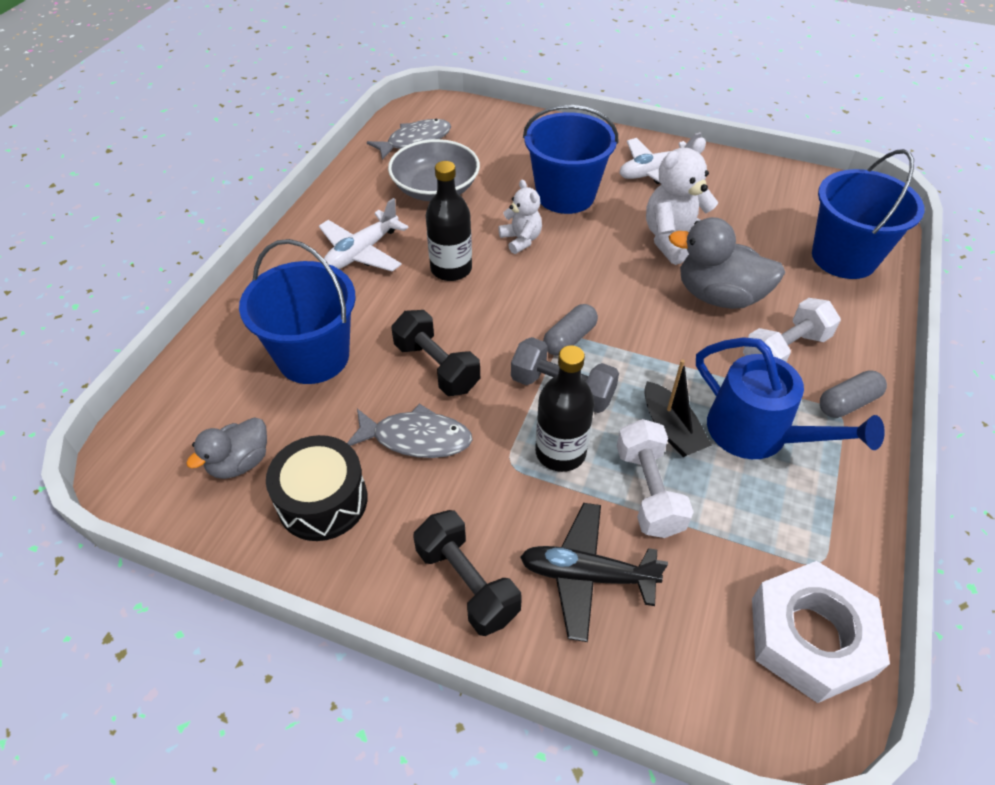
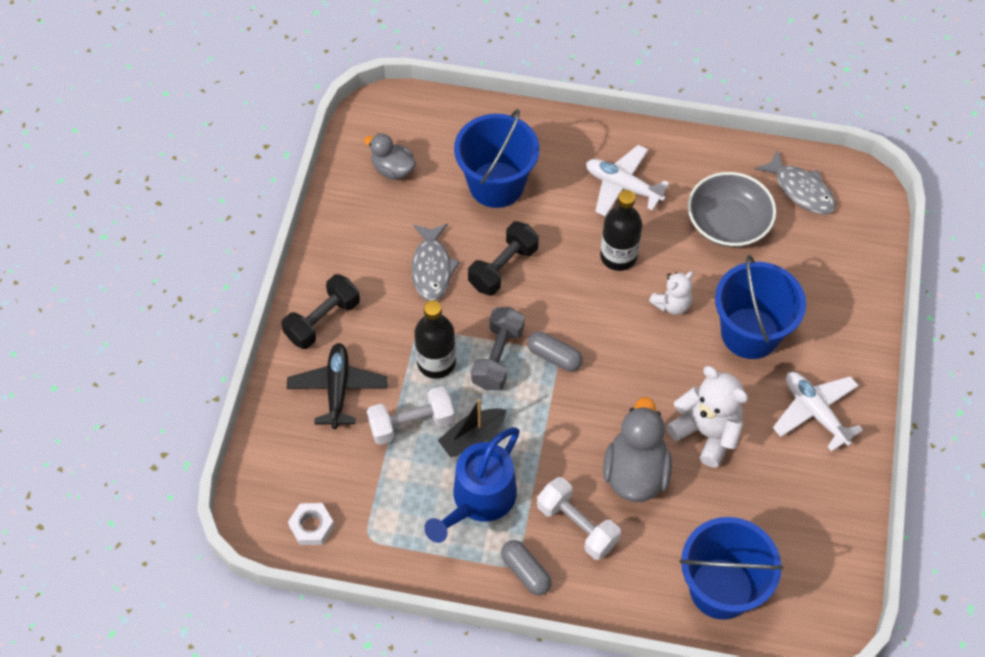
camera: 80 degrees right, 10 degrees up
black drum [266,435,368,541] -> none
white nut [752,561,890,703] -> white nut [288,503,334,545], size x0.51

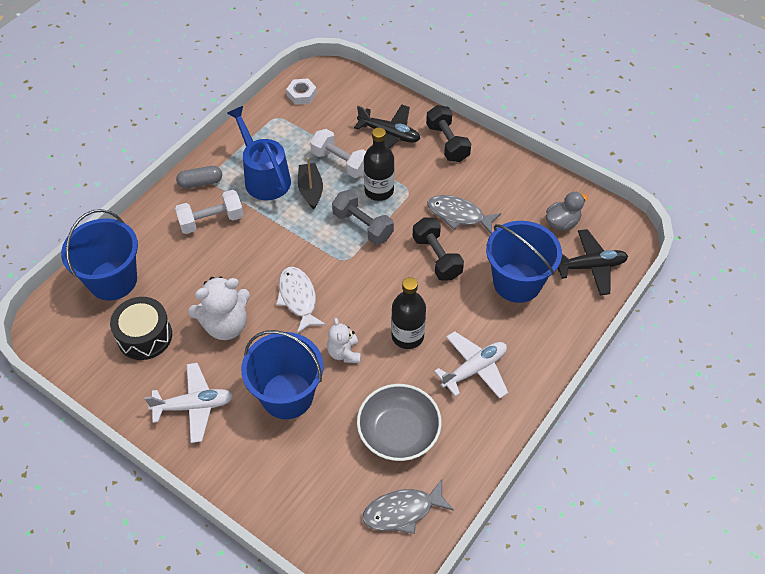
camera: 115 degrees right, 5 degrees down
white dumbbell [367,386,455,445] -> white dumbbell turned 60 degrees counterclockwise [310,129,366,178]
grey capsule [527,331,583,372] -> none
grey duck [603,397,672,502] -> none
none -> black drum [110,297,172,360]
none -> white fish [276,267,326,334]
none -> black plane [557,229,628,296]

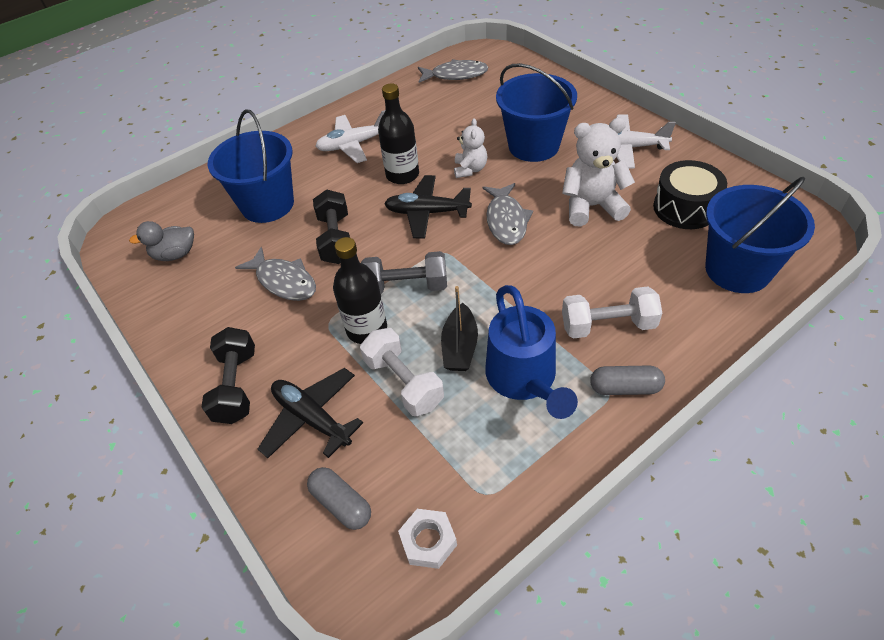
camera: 160 degrees left, 5 degrees down
white fish [276,267,326,334] -> grey fish [483,183,533,245]
grey dumbbell [332,190,394,245] -> grey dumbbell turned 60 degrees counterclockwise [361,251,447,294]
grey bowl [357,384,442,461] -> none
black plane [557,229,628,296] -> black plane moved to [384,175,472,239]
none -> grey capsule [307,467,371,530]

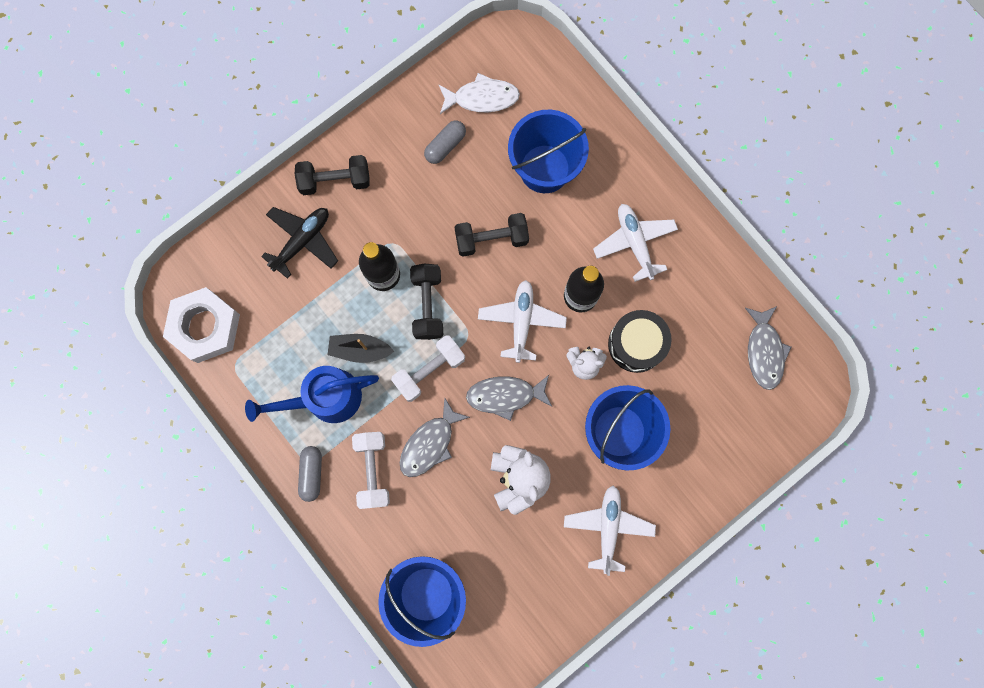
camera: 85 degrees right, 30 degrees up
grey duck [129,221,194,261] -> white fish [438,73,520,114]
grey fish [235,247,316,301] -> grey fish moved to [400,398,470,477]
grey capsule [307,467,371,530] -> grey capsule moved to [424,120,466,164]
white dumbbell [360,328,444,416] -> white dumbbell moved to [391,336,465,402]
grey dumbbell [361,251,447,294] -> black dumbbell [410,263,443,340]
black plane [384,175,472,239] -> white plane [478,280,567,363]
white nut [398,509,457,569] -> white nut [163,287,240,363], size x1.95
black drum [653,160,727,229] -> black drum moved to [608,310,672,373]

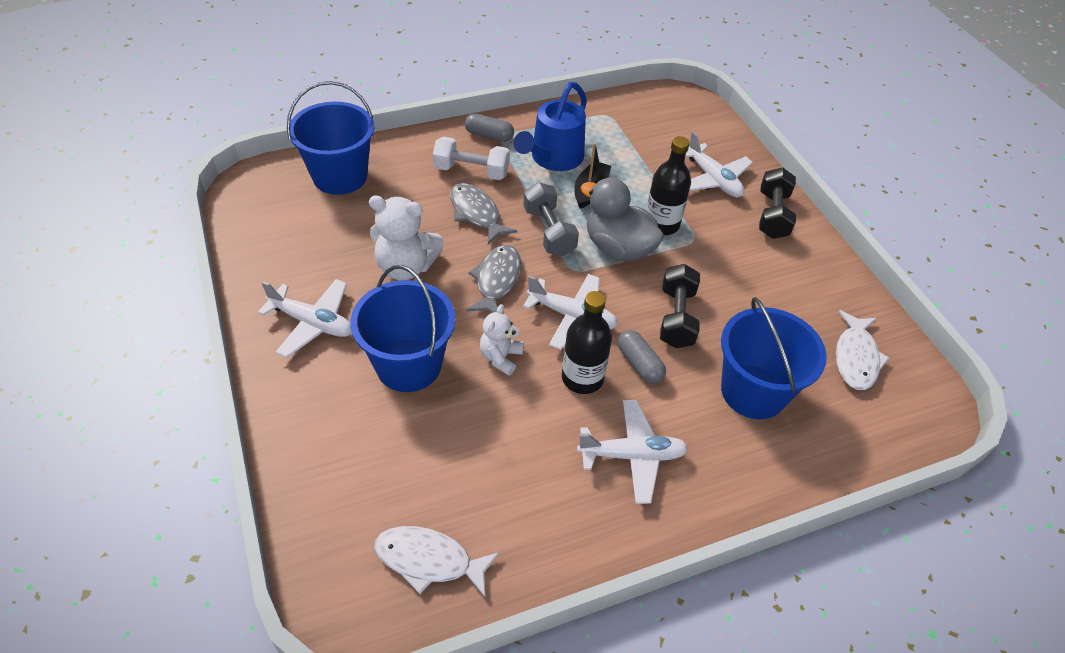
camera: 105 degrees right, 30 degrees down
white nut [163,287,240,363] -> none
blue watering can [245,366,379,423] -> blue watering can turned 150 degrees counterclockwise [514,82,587,171]
black plane [261,207,338,279] -> white plane [685,132,753,198]
white dumbbell [391,336,465,402] -> grey dumbbell [523,182,579,256]
black dumbbell [410,263,443,340] -> grey duck [580,178,664,262]
grey capsule [424,120,466,164] -> grey capsule moved to [617,330,666,384]
black drum [608,310,672,373] -> none
grey fish [745,306,791,390] -> white fish [375,526,500,597]

